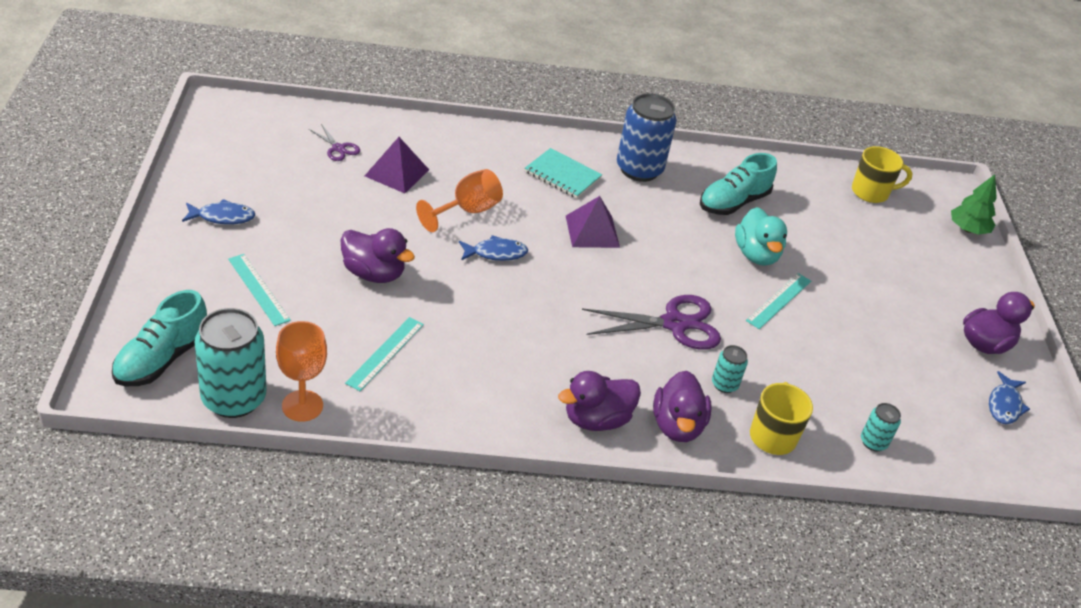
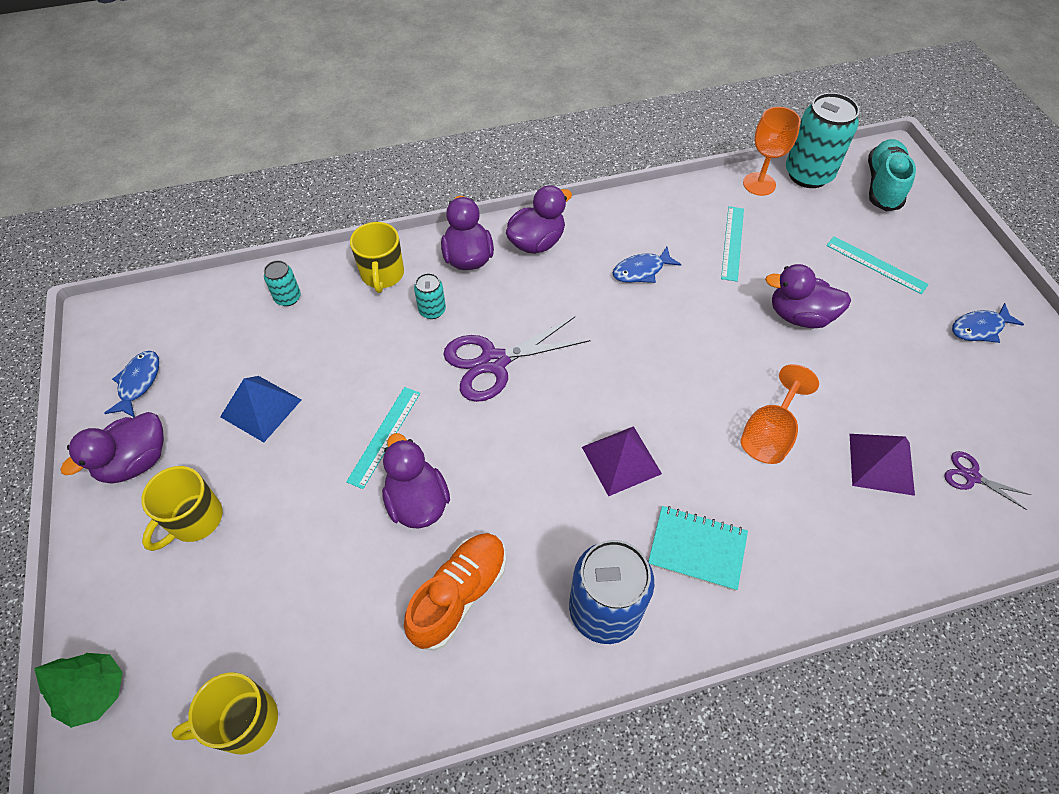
camera: 170 degrees right, 15 degrees up
blue fish [459,235,528,261] -> blue fish moved to [613,247,681,283]
turquoise shoe [700,153,777,215] -> orange shoe [404,533,506,651]
turquoise duck [735,207,787,266] -> purple duck [382,433,450,529]
none -> yellow mug [141,466,223,551]
none -> blue pyramid [220,376,301,442]

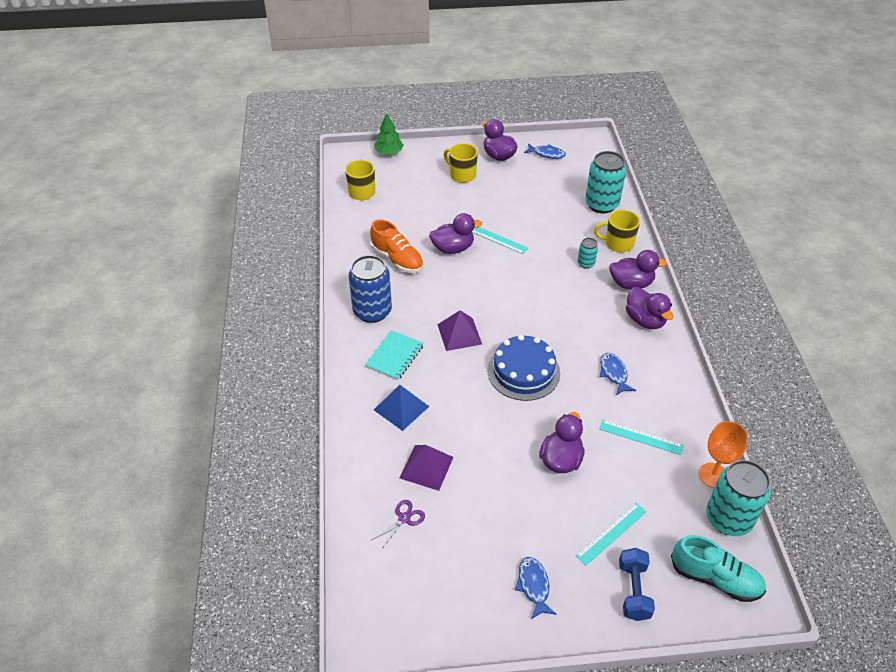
camera: 100 degrees right, 10 degrees down
blue pyramid [220,376,301,442] -> blue pyramid moved to [374,385,429,431]
turquoise can [264,260,301,306] -> turquoise can [585,151,626,213], size x2.08
purple scissors [443,316,591,402] -> none
orange goblet [741,364,819,464] -> none
none -> blue cake [487,335,560,401]
none -> blue dumbbell [619,548,655,621]

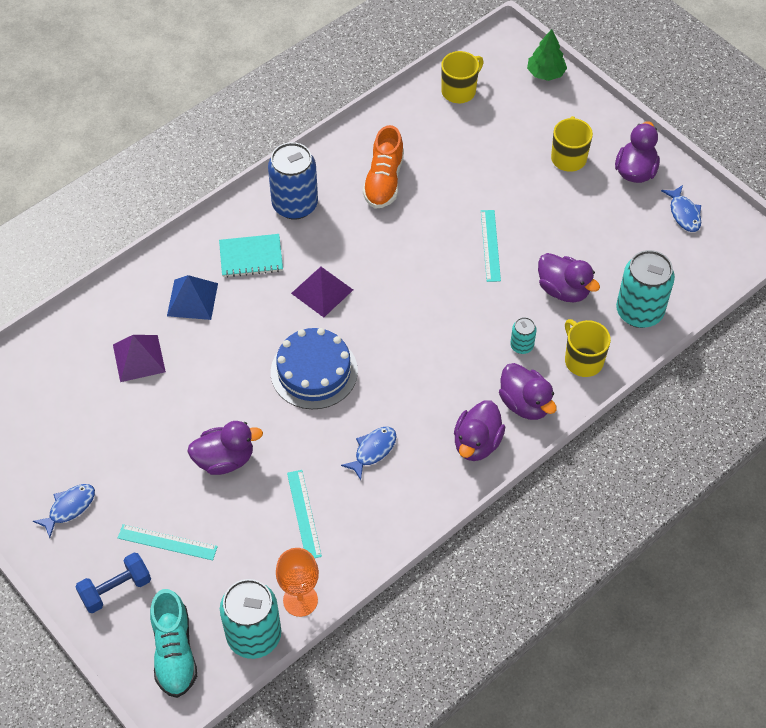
camera: 55 degrees right, 10 degrees up
purple scissors [372,500,425,550] -> none
purple duck [429,213,482,254] -> purple duck moved to [538,253,600,302]

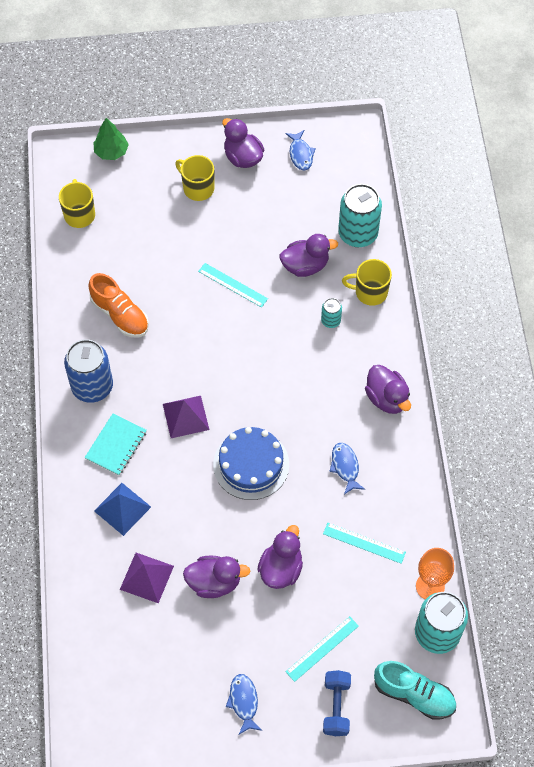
camera: 55 degrees left, 5 degrees up
purple duck [499,363,557,420] -> purple duck moved to [183,556,250,598]
blue fish [661,185,701,232] -> blue fish turned 60 degrees clockwise [285,130,316,170]

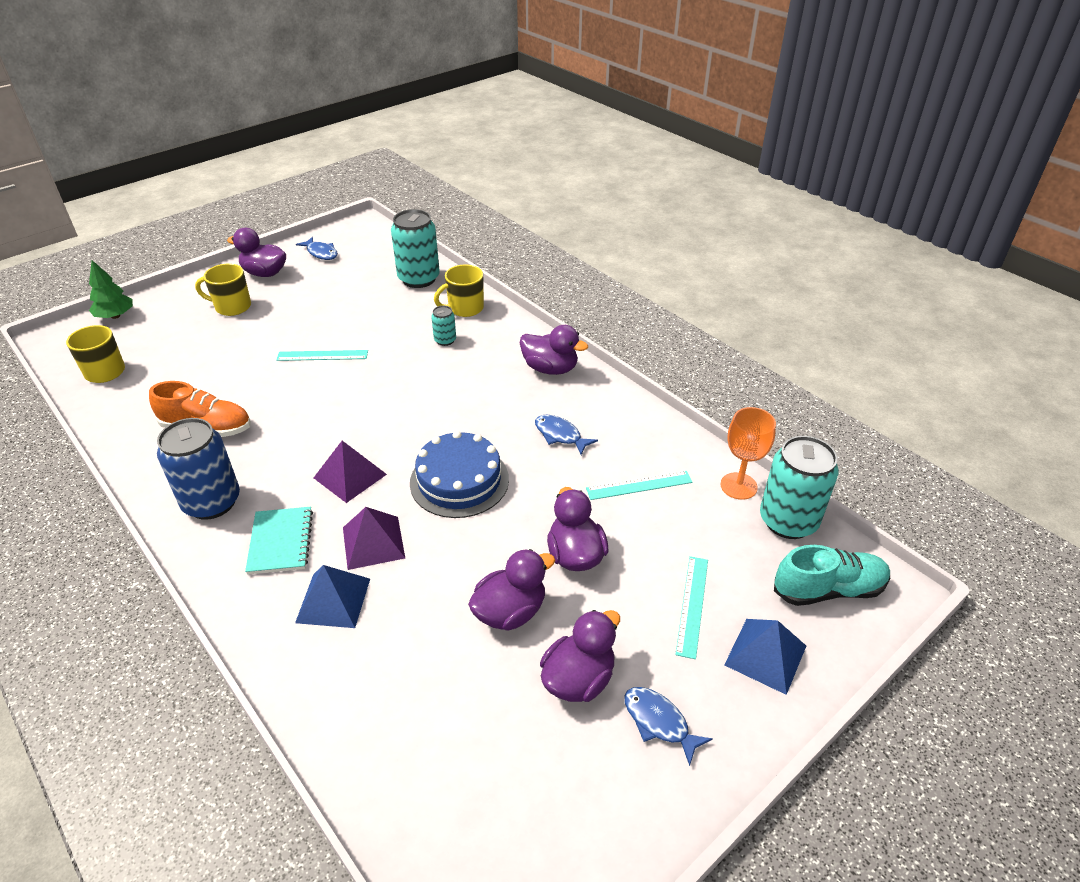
camera: 35 degrees left, 20 degrees down
purple pyramid [120,553,174,603] -> purple pyramid moved to [343,507,405,570]
purple duck [279,234,338,277] -> purple duck moved to [540,610,620,702]
blue dumbbell [323,670,351,736] -> blue pyramid [724,619,806,695]

